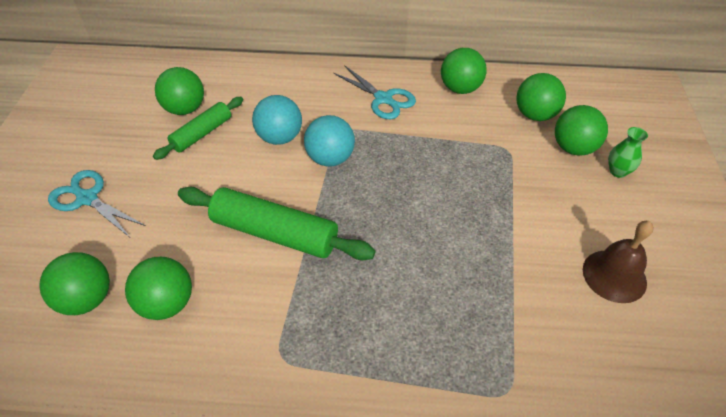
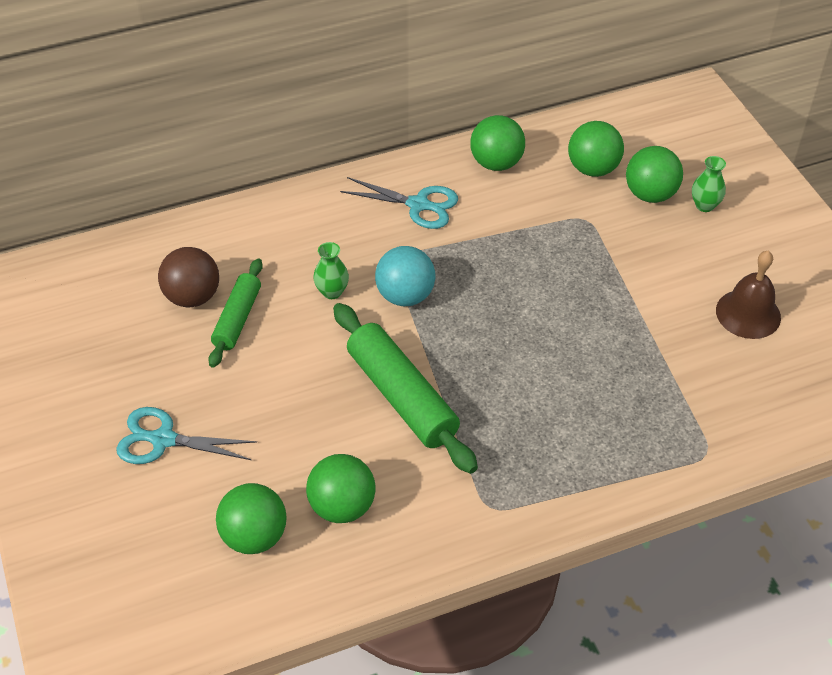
camera: 25 degrees left, 0 degrees up
green ball [155,67,204,115] -> brown ball [158,247,219,307]
green rolling pin [178,187,375,260] -> green rolling pin turned 60 degrees clockwise [333,303,478,474]
turquoise ball [252,95,302,145] -> green vase [313,242,349,299]

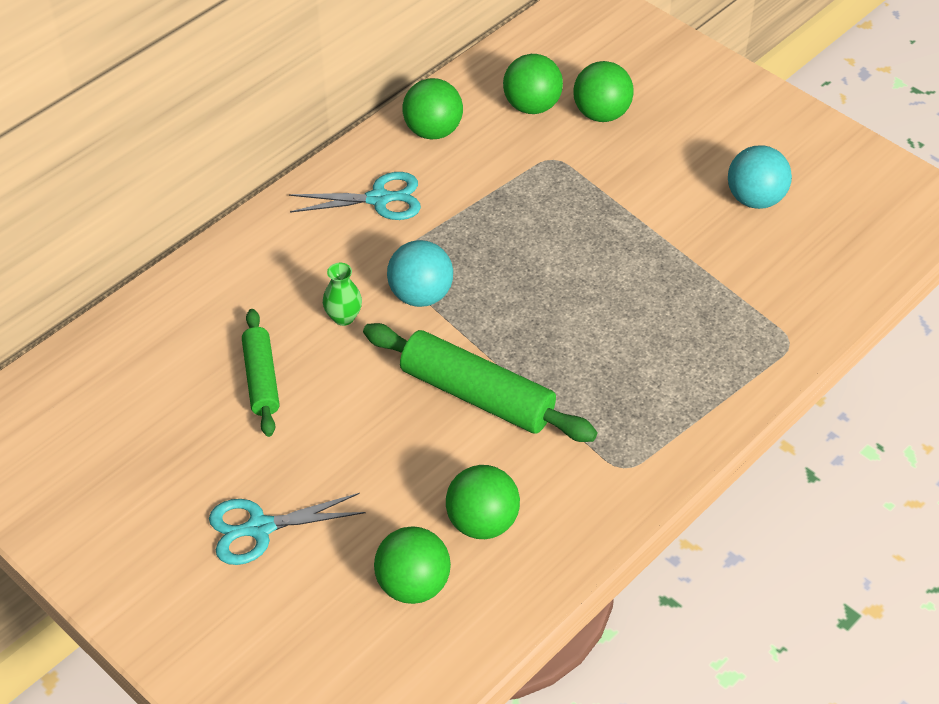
camera: 25 degrees left, 0 degrees up
brown ball [158,247,219,307] -> none
green vase [692,156,726,212] -> none
brown bell [716,251,781,339] -> turquoise ball [728,145,792,209]

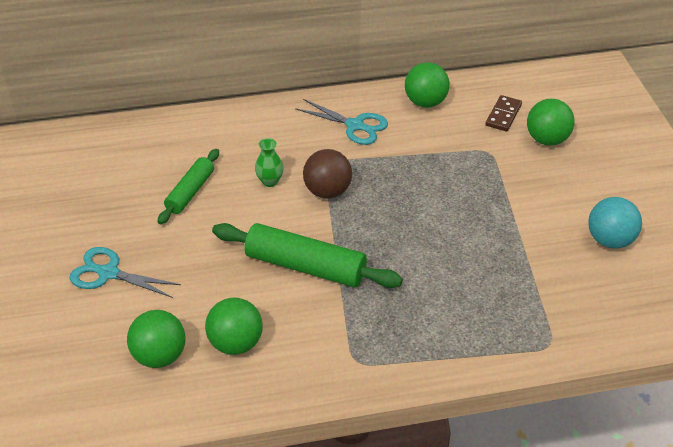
camera: 35 degrees right, 5 degrees down
green rolling pin [363,323,597,442] -> green rolling pin turned 45 degrees counterclockwise [212,223,403,288]
turquoise ball [387,240,453,307] -> brown ball [303,149,352,199]
green ball [503,54,563,114] -> brown domino [485,95,522,132]

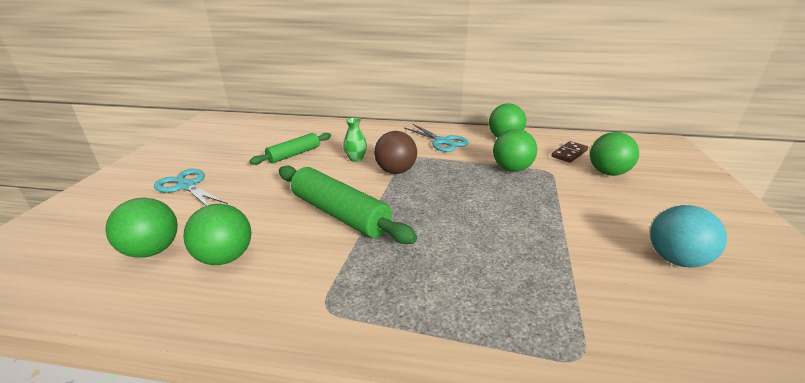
camera: 20 degrees right, 15 degrees down
none -> green ball [493,129,537,172]

